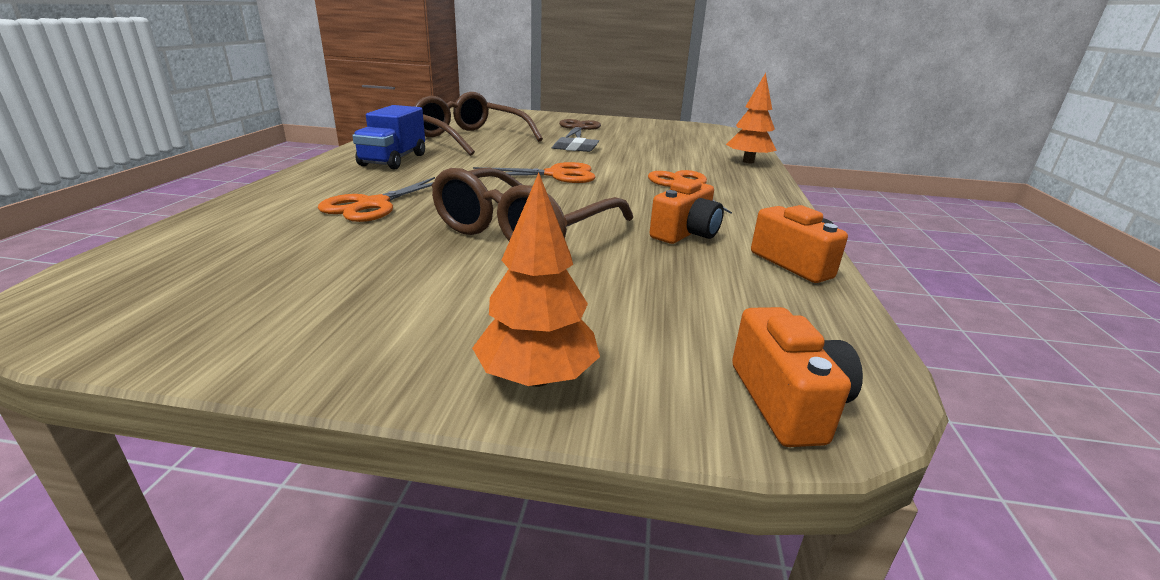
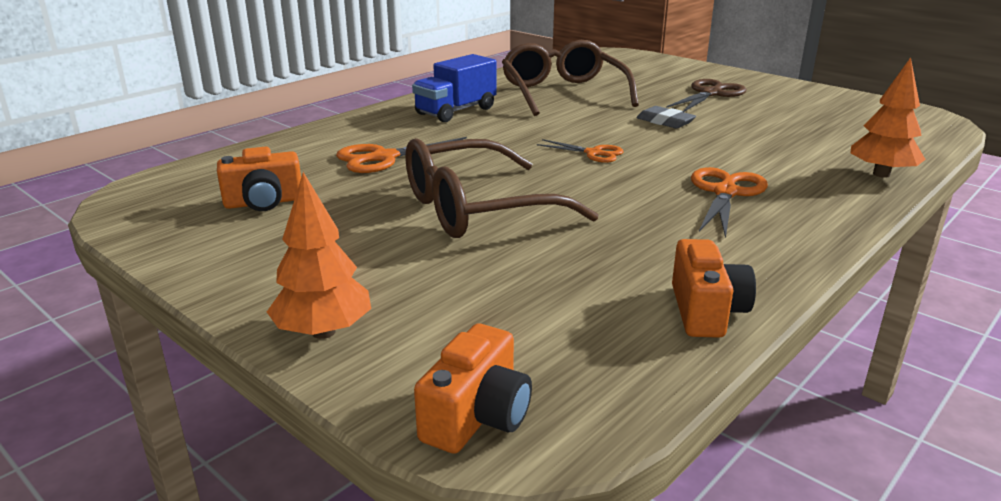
camera: 35 degrees right, 0 degrees up
orange scissors [473,162,596,183] -> orange scissors [537,139,624,163], size x0.63
orange camera [649,178,724,244] -> orange camera moved to [217,147,301,211]

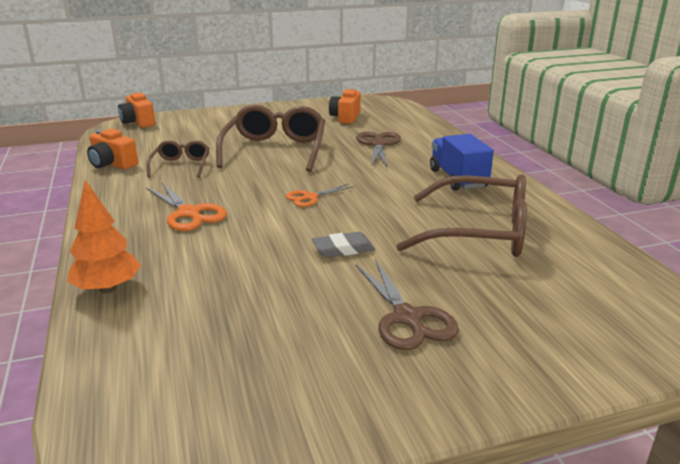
camera: 120 degrees right, 0 degrees up
orange tree [267,172,371,339] -> none
orange scissors [336,137,467,173] -> brown scissors [356,132,401,167]
none -> brown glasses [147,140,209,177]

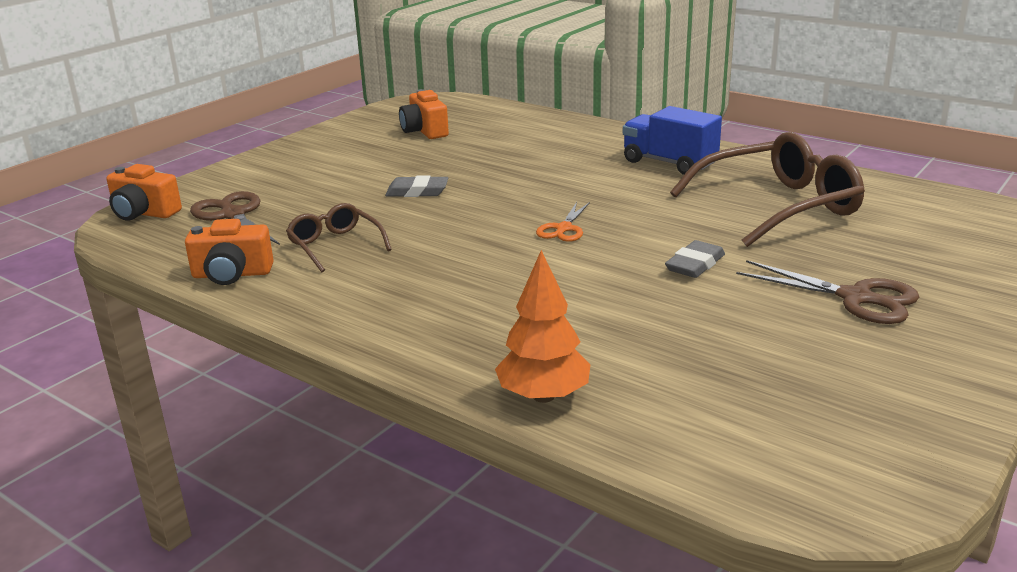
camera: 35 degrees left, 0 degrees up
orange scissors [146,183,227,231] -> none
brown glasses [216,105,325,172] -> grey eraser [385,176,448,197]
brown scissors [356,132,401,167] -> brown scissors moved to [190,191,280,245]

